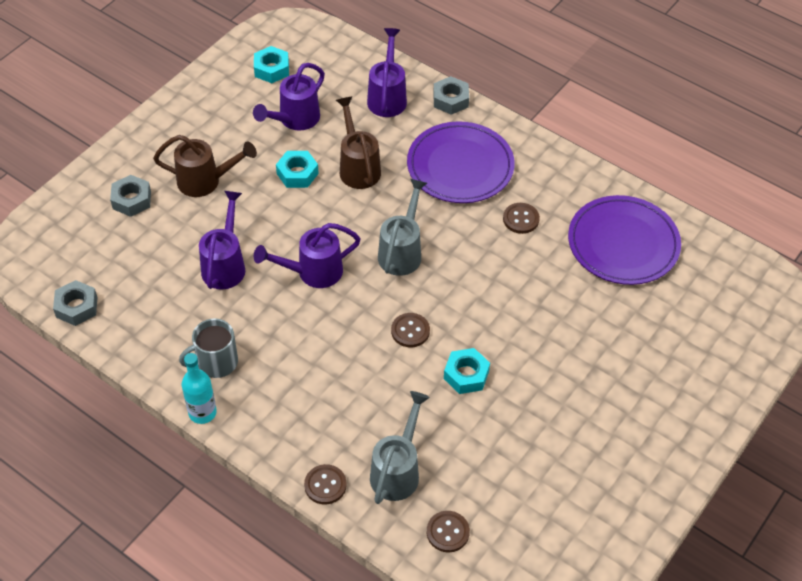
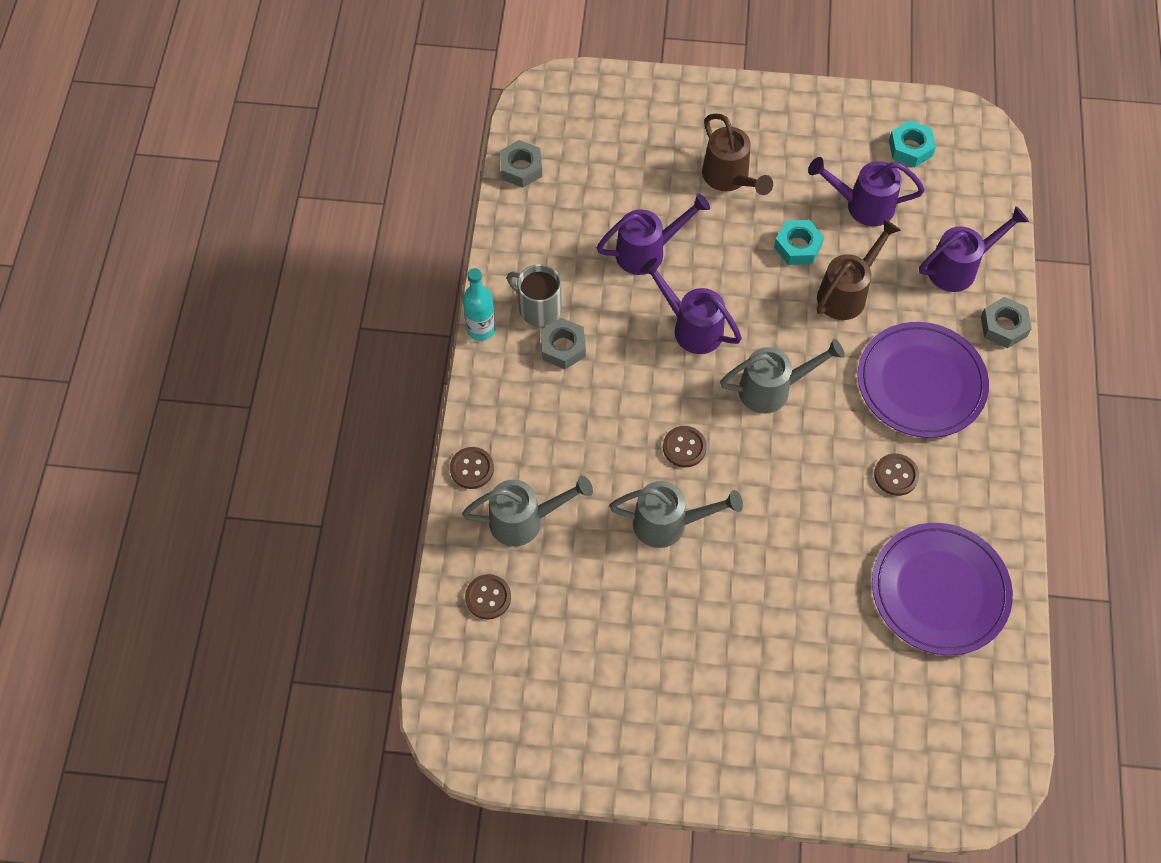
camera: 60 degrees right, 10 degrees up
grey nut [110,175,151,217] -> grey nut moved to [540,318,586,369]
turquoise nut [444,348,490,394] -> grey watering can [609,481,743,548]

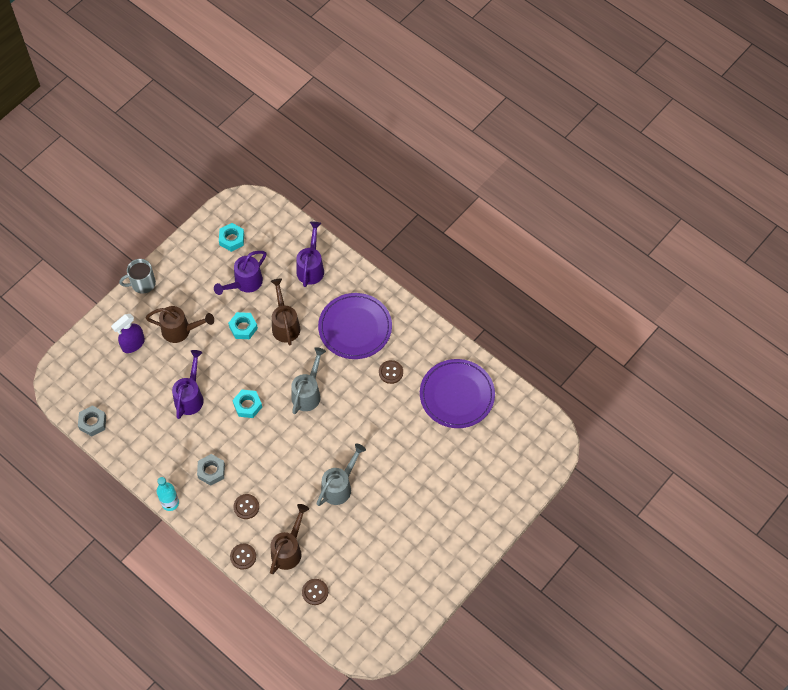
camera: 55 degrees left, 0 degrees up
grey watering can [462,475,593,546] -> brown watering can [270,504,309,574]
grey mug [507,264,562,326] -> grey mug moved to [119,259,156,294]
purple watering can [640,258,742,354] -> turquoise nut [233,390,262,418]
brown button [663,426,707,468] -> brown button moved to [233,494,259,519]
grey nut [981,297,1032,348] -> none
none -> purple spray bottle [111,314,145,353]

